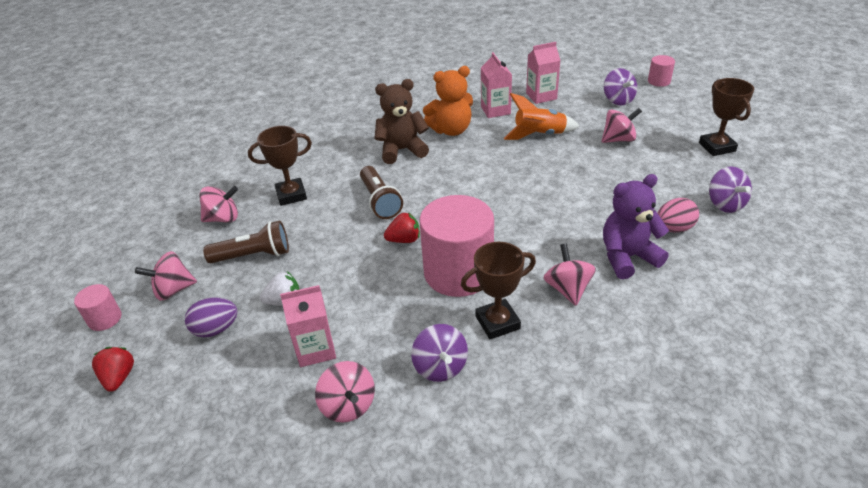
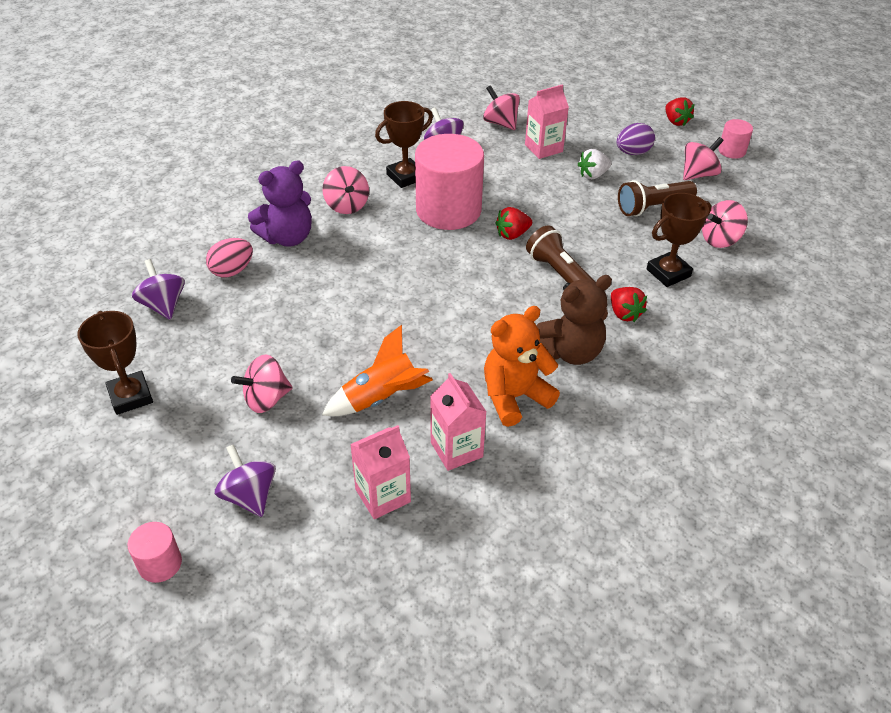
camera: 165 degrees right, 5 degrees up
none -> red strawberry [611,287,647,322]

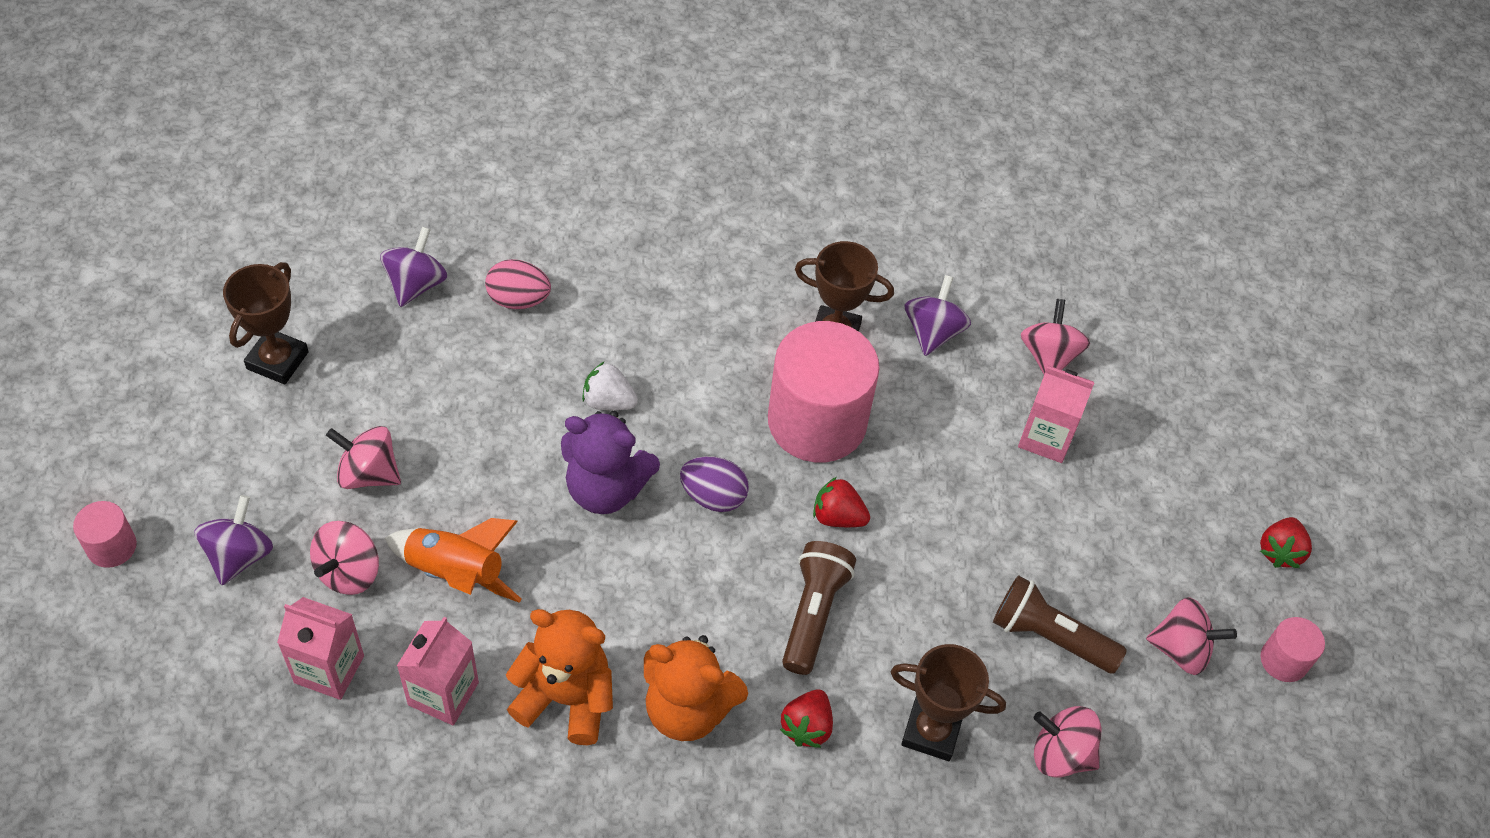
camera: 45 degrees right, 10 degrees up
purple teddy bear [248,160,312,247] -> purple teddy bear moved to [561,411,660,514]
pink spinning top [322,166,369,214] -> pink spinning top moved to [310,521,379,595]
brown teddy bear [536,275,612,365] -> orange teddy bear [644,635,748,741]
white strawberry [577,149,611,179] -> white strawberry moved to [582,361,638,410]
purple egg [616,123,655,155] -> purple egg moved to [680,456,749,512]

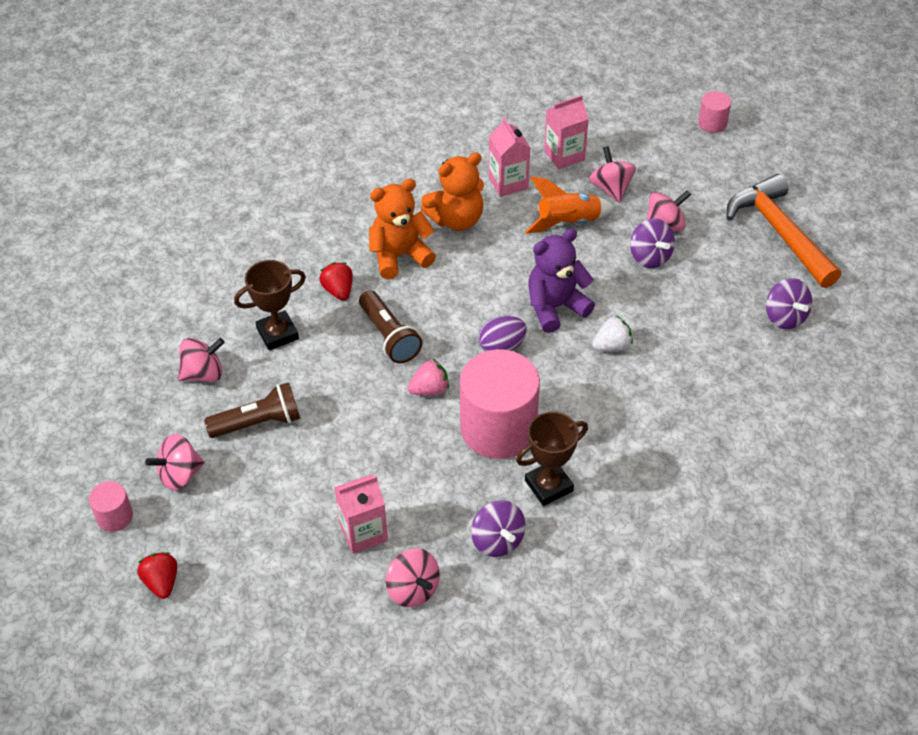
camera: 140 degrees right, 5 degrees down
purple spinning top [194,495,273,585] -> purple spinning top moved to [630,218,675,268]
brown trophy [223,262,309,384] -> orange hammer [726,174,841,288]
pink egg [485,259,551,309] -> none
red strawberry [813,477,870,527] -> pink strawberry [407,359,449,395]

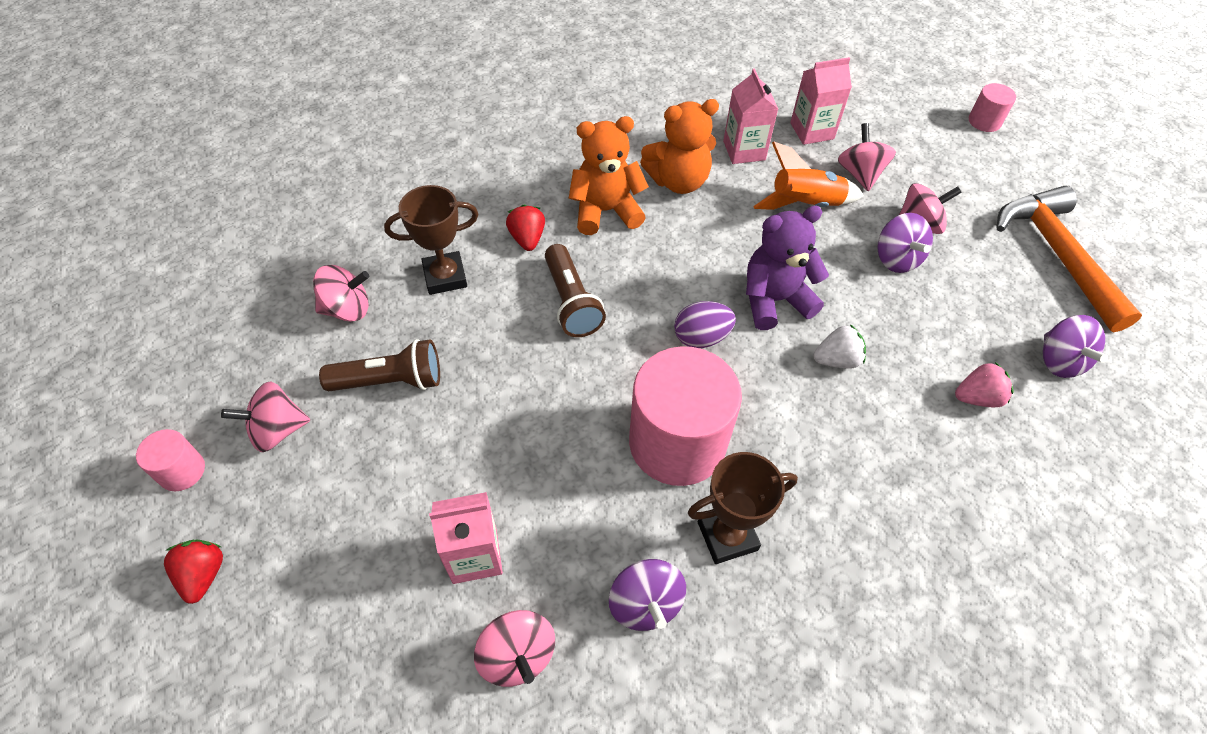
camera: 10 degrees right, 5 degrees up
pink strawberry [407,359,449,395] -> pink strawberry moved to [955,362,1014,407]

